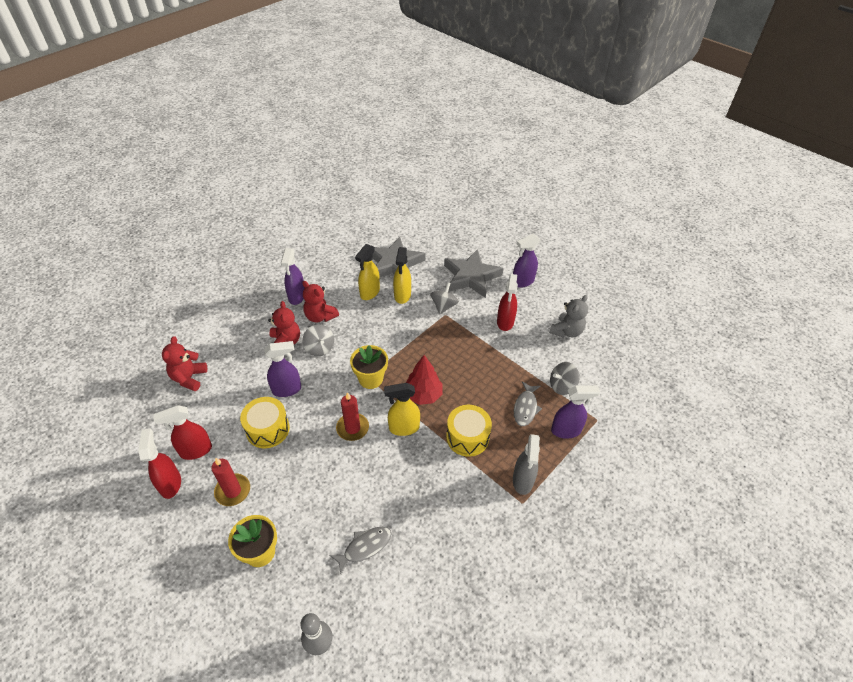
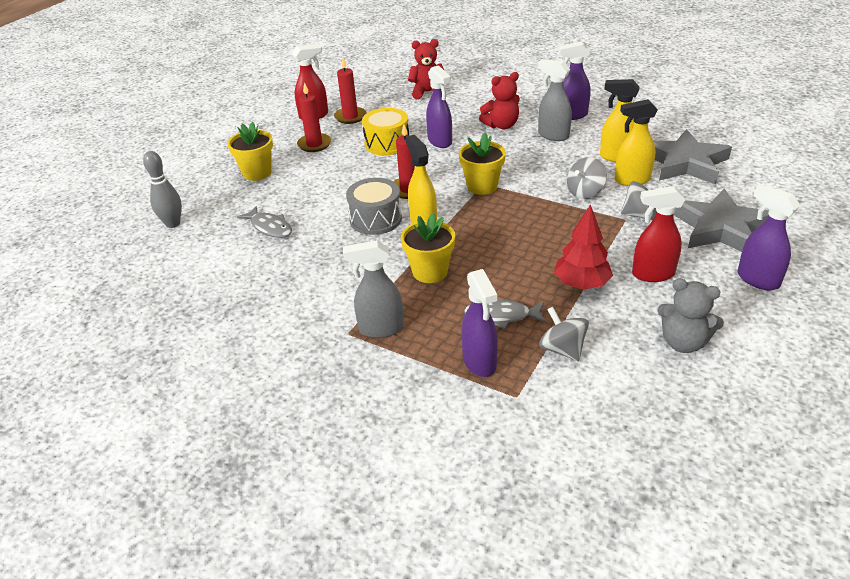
camera: 80 degrees right, 10 degrees down
red spray bottle [153,405,212,460] -> red candle [334,58,366,124]
red teddy bear [302,281,339,323] -> grey spray bottle [538,59,572,141]
grey spinning top [302,324,334,356] -> grey spinning top moved to [567,157,607,199]
red tree [406,355,443,405] -> red tree moved to [554,204,613,290]
yellow drum [446,405,492,457] -> yellow flower pot [401,213,455,283]
none -> grey drum [346,178,402,235]

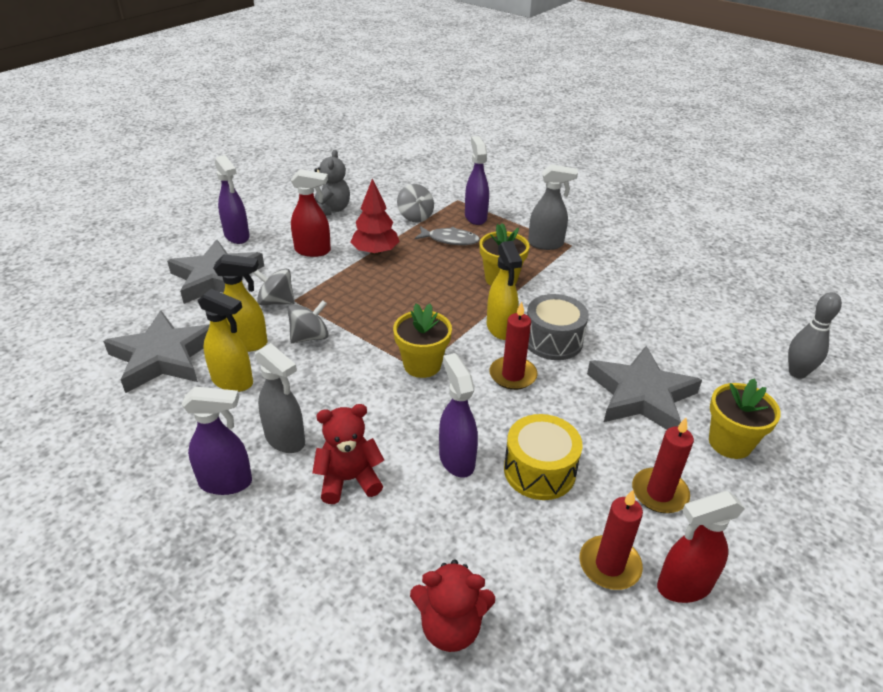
camera: 175 degrees left, 0 degrees up
grey fish [237,206,292,238] -> none
grey teddy bear [657,278,724,353] -> grey teddy bear turned 60 degrees clockwise [314,150,350,215]
none -> grey star [587,346,702,430]

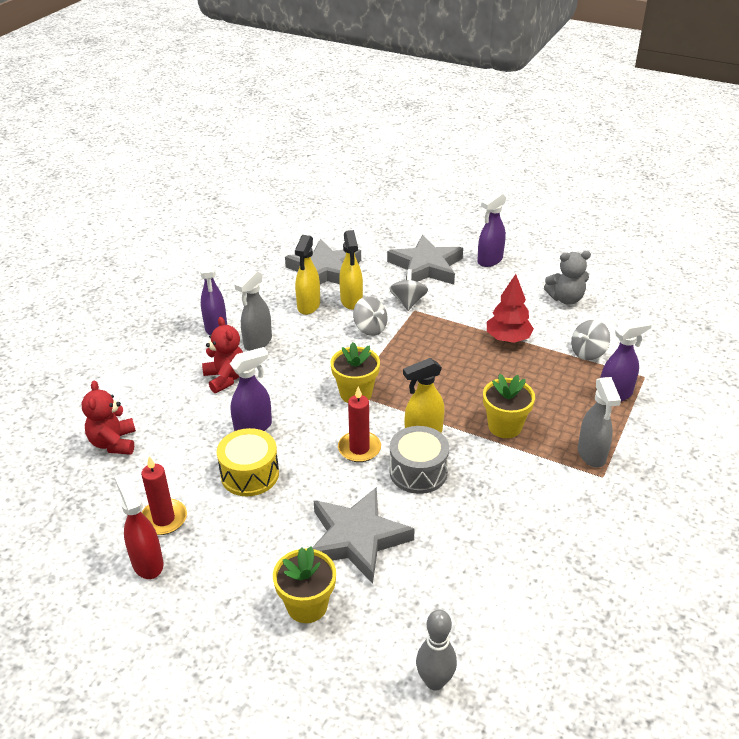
camera: 80 degrees right, 0 degrees up
red spray bottle [291,169,331,257] -> none
grey fish [415,226,480,245] -> none
red candle [632,418,694,513] -> none

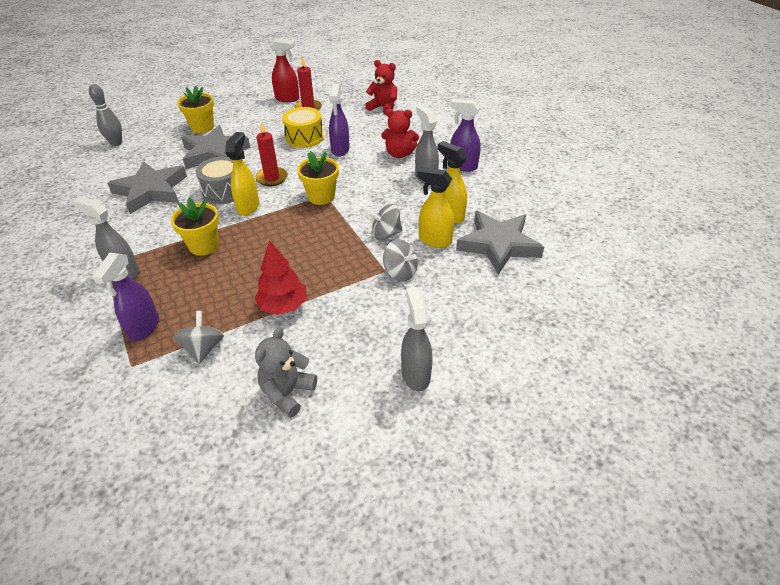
camera: 125 degrees right, 5 degrees up
grey star [387,235,463,284] -> grey star moved to [107,161,187,214]
purple spray bottle [477,192,506,267] -> grey spray bottle [401,287,433,391]

